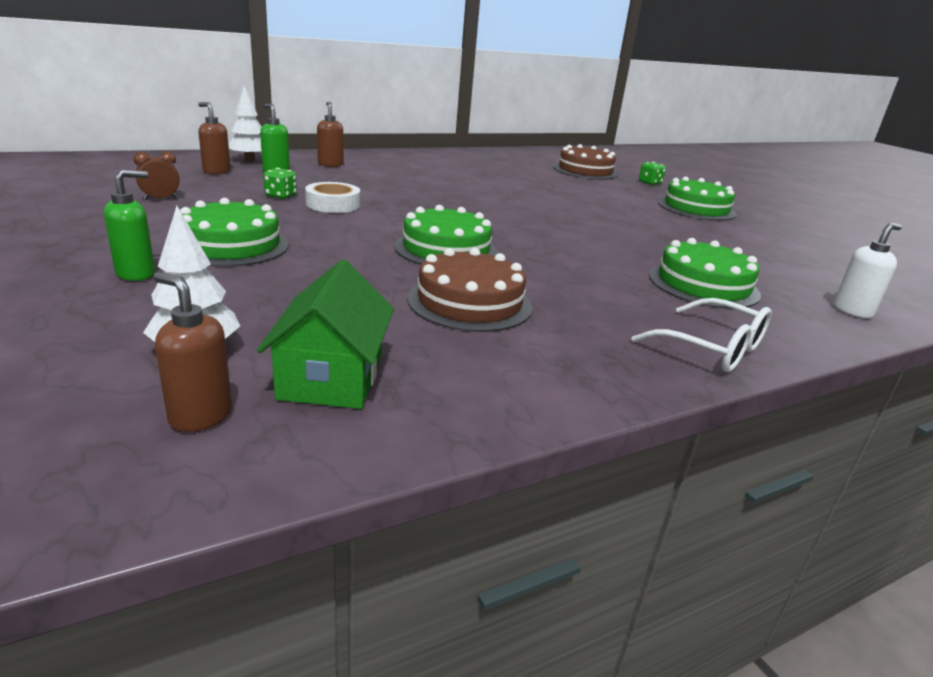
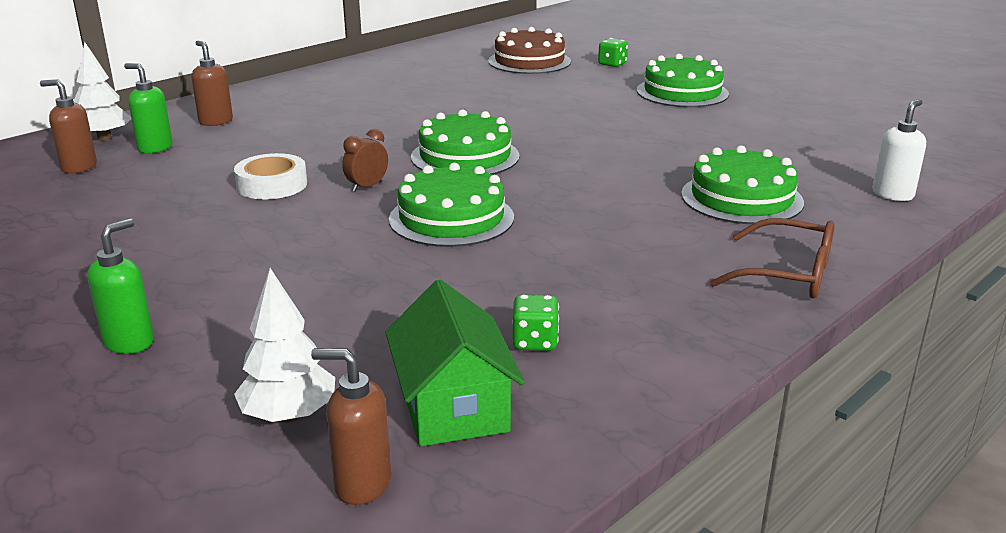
camera: 15 degrees left, 0 degrees up
brown clock [133,151,180,200] -> brown clock moved to [342,129,388,192]
green cake [180,198,289,267] -> green cake moved to [411,109,520,175]
green dice [263,168,297,199] -> green dice moved to [512,294,559,351]
brown cake [407,248,532,332] -> none
white glasses [632,298,772,372] -> brown glasses [710,218,834,298]

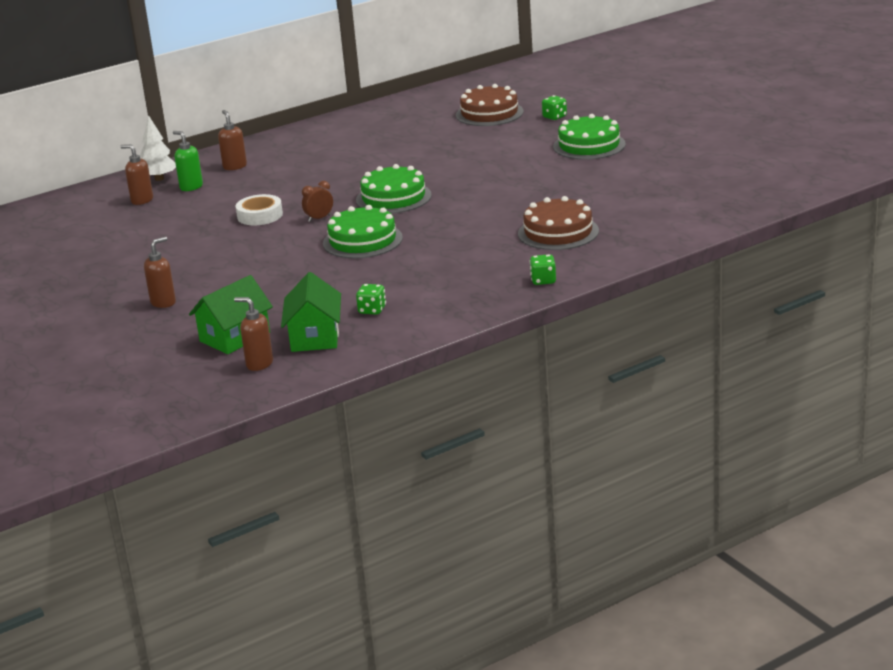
camera: 15 degrees right, 0 degrees up
green soap dispenser [87,218,154,354] -> brown soap dispenser [144,237,176,308]
white tree [234,268,335,423] -> green house [189,275,273,354]
green cake [681,145,804,224] -> brown cake [518,196,599,250]
brown glasses [710,218,834,298] -> green dice [530,254,556,285]
white soap dispenser [872,99,926,201] -> none

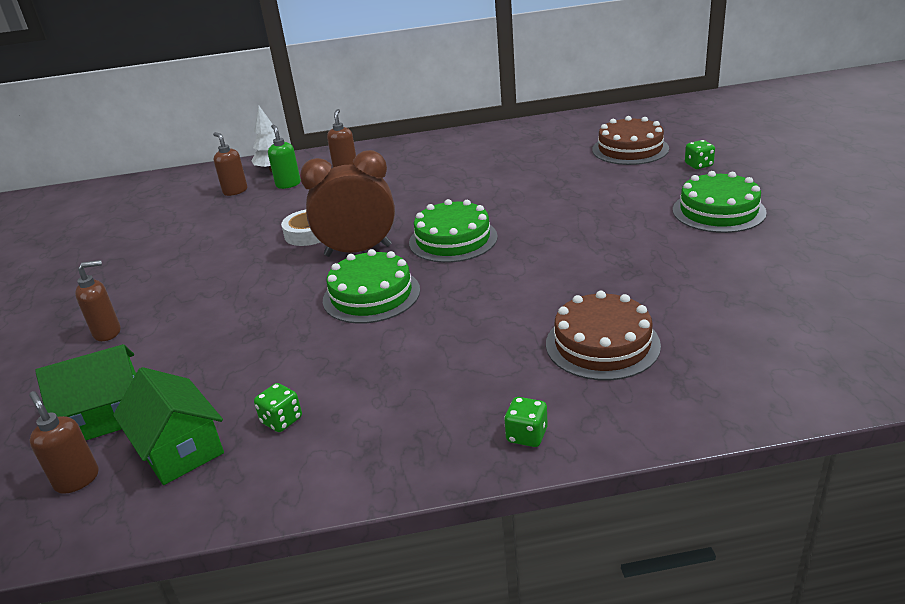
camera: 25 degrees right, 5 degrees up
green house [281,272,341,352] -> green house turned 60 degrees counterclockwise [113,367,224,485]
brown clock [302,181,333,222] -> brown clock [300,150,395,257], size x2.34

